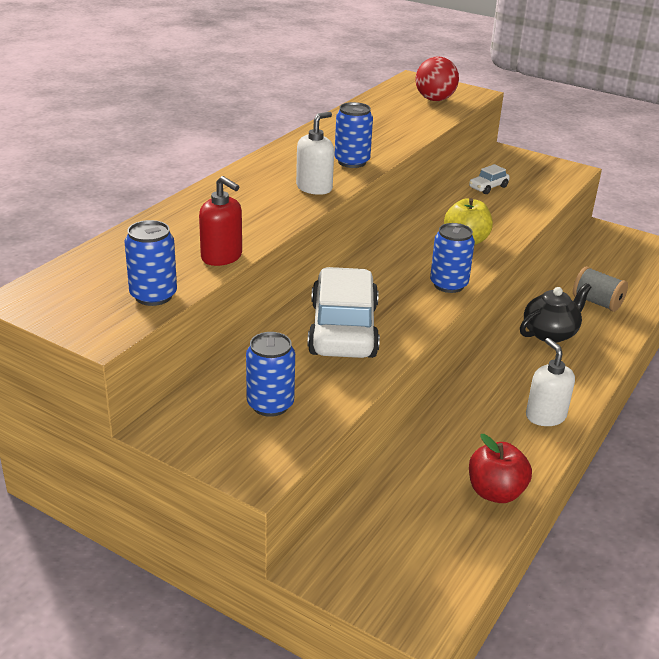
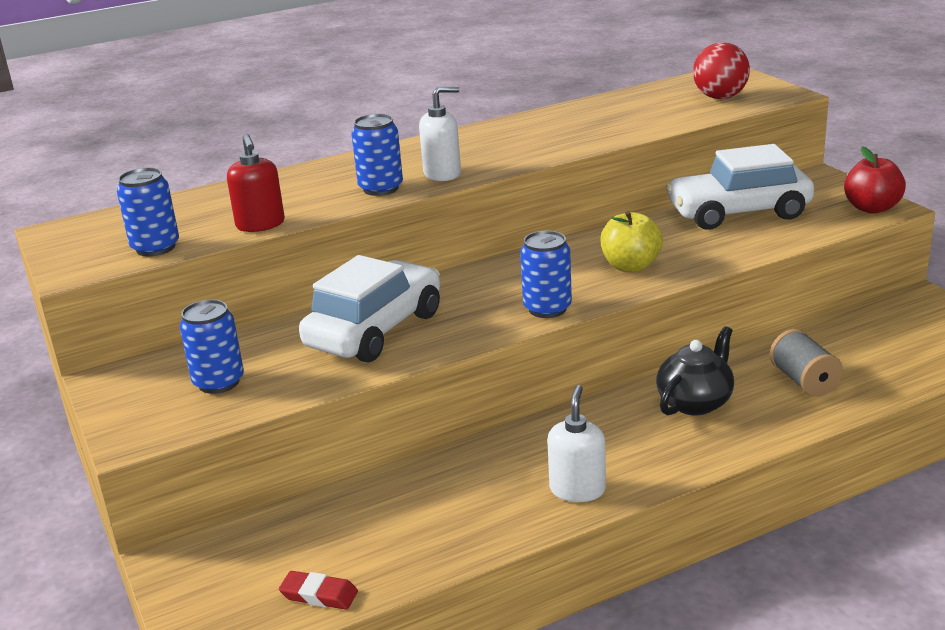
camera: 35 degrees right, 5 degrees down
blue can [334,102,373,168] -> blue can moved to [351,114,403,196]
white car [469,164,510,194] -> white car [666,144,814,230], size x2.36
red apple [469,434,532,503] -> red apple moved to [844,146,906,214]
black teapot [520,283,591,343] -> black teapot turned 45 degrees counterclockwise [656,326,734,416]
none -> red eraser [279,571,358,610]

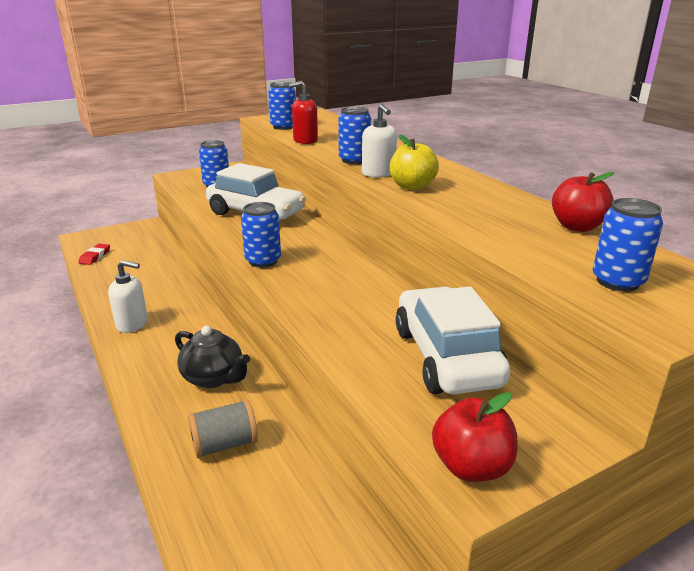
camera: 85 degrees right, 0 degrees up
yellow apple [601,211,663,272] -> yellow apple moved to [390,135,439,190]
red ball [693,42,750,99] -> blue can [593,198,663,292]
none -> red apple [552,172,614,232]

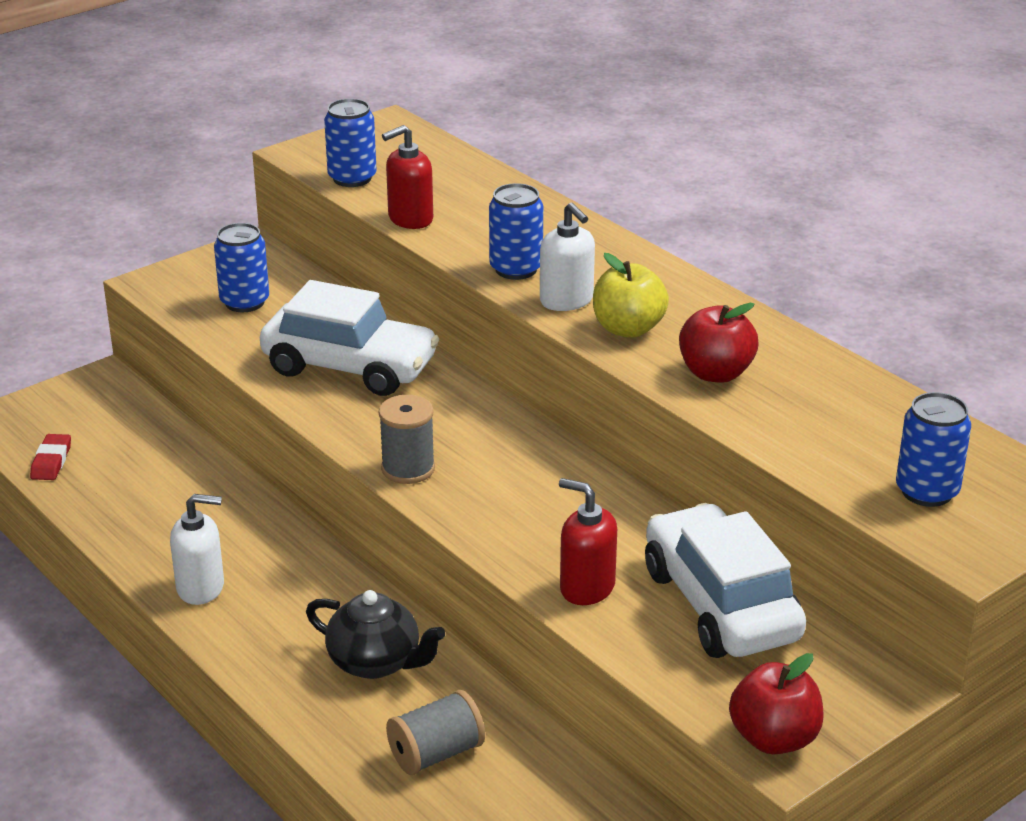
camera: 10 degrees left, 5 degrees up
blue can [241,202,281,268] -> grey spool [379,395,435,484]
red apple [552,172,614,232] -> red apple moved to [679,303,759,383]
none -> red soap dispenser [559,478,617,605]

